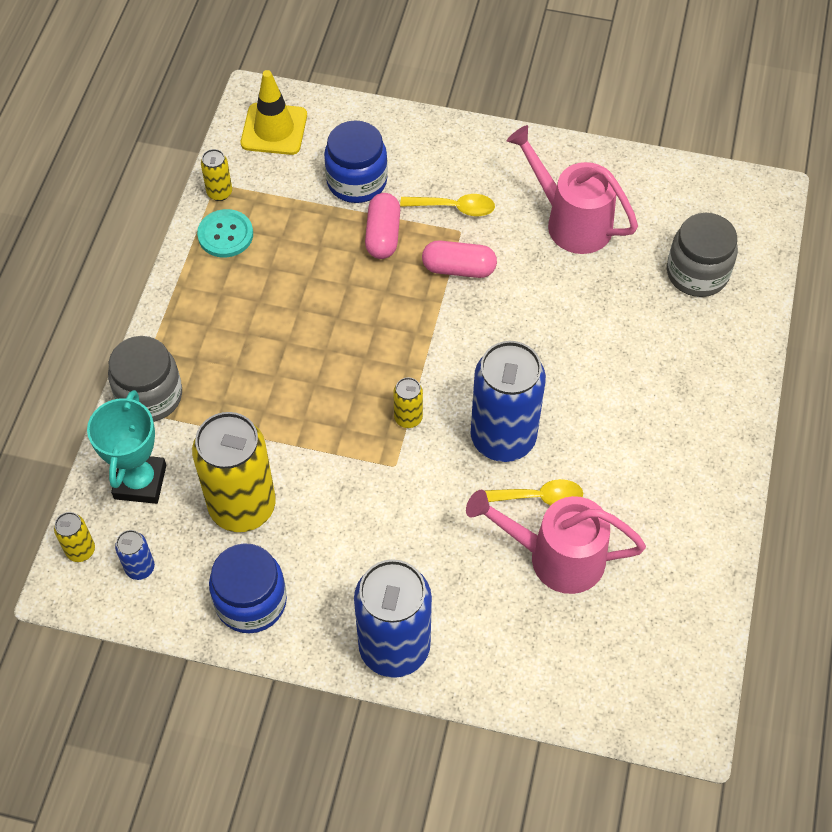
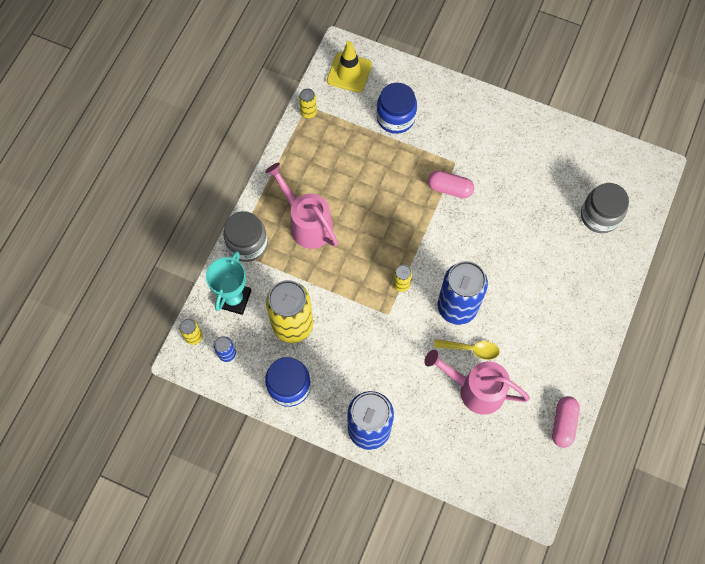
camera: 10 degrees right, 10 degrees up
turquoise button [197,209,253,257] -> none
pink capsule [365,193,400,259] -> pink capsule moved to [552,396,580,448]
yellow spoon [400,194,495,216] -> none
pink watering can [507,125,638,254] -> pink watering can moved to [265,163,338,249]

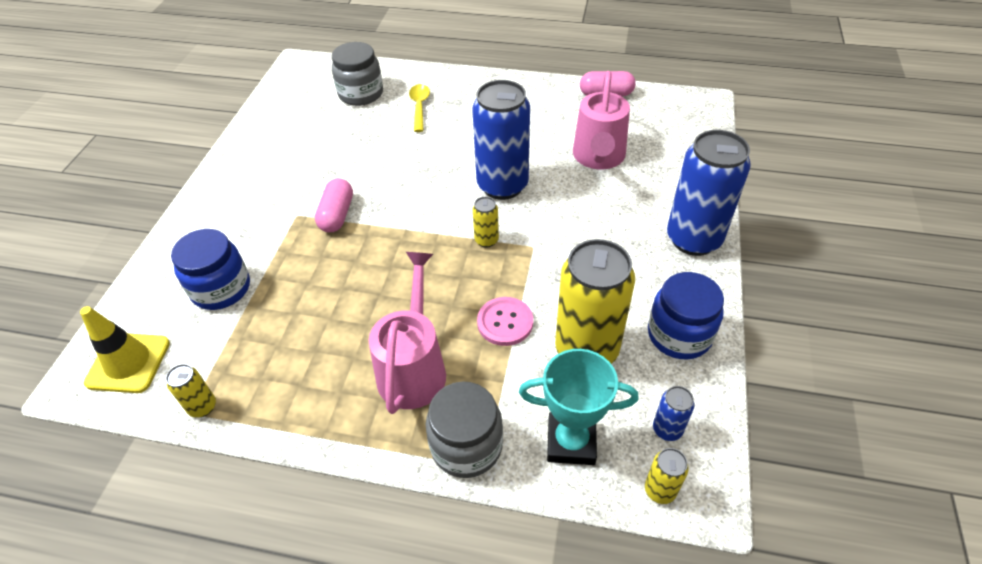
camera: 100 degrees left, 20 degrees down
pink watering can [265,163,338,249] -> pink watering can turned 150 degrees clockwise [369,252,446,414]
yellow spoon [434,339,500,360] -> yellow spoon moved to [409,84,430,132]
none -> pink button [477,297,533,346]

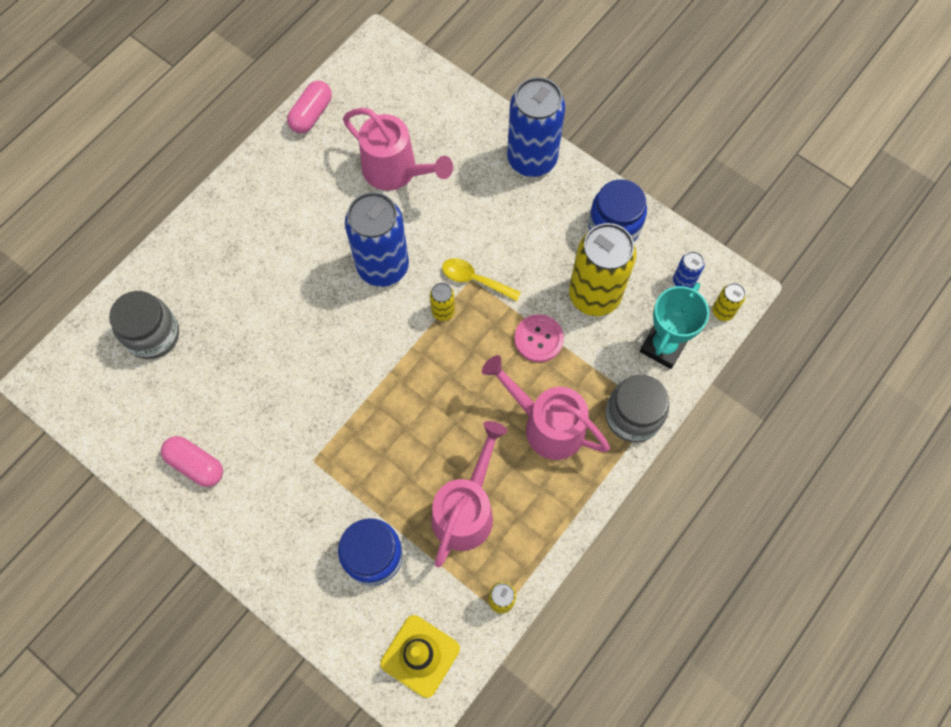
camera: 65 degrees left, 20 degrees up
pink capsule [315,178,353,232] -> pink capsule moved to [161,436,223,487]
yellow spoon [409,84,430,132] -> yellow spoon moved to [442,258,521,301]
none -> pink watering can [431,421,508,567]

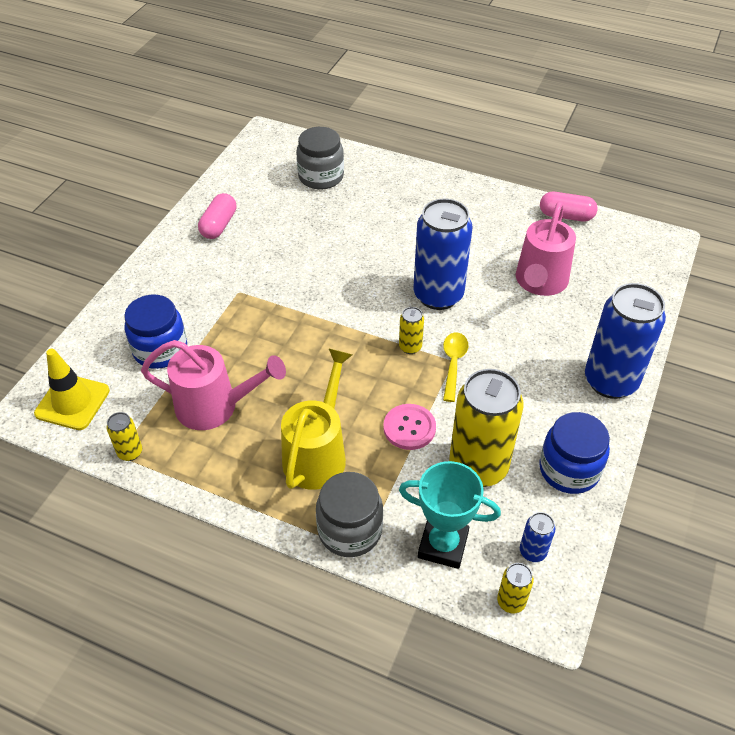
camera: 75 degrees right, 20 degrees down
pink watering can [482,355,610,460] -> yellow watering can [281,348,353,490]

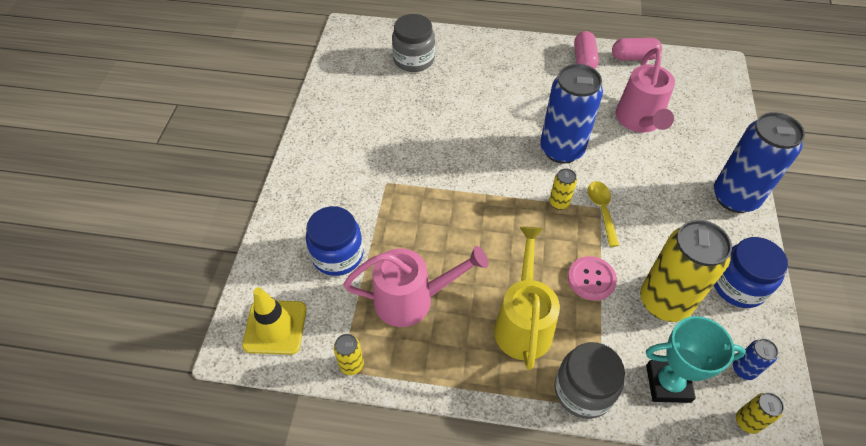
camera: 15 degrees left, 5 degrees up
pink capsule [198,193,236,239] -> pink capsule moved to [574,31,599,69]

